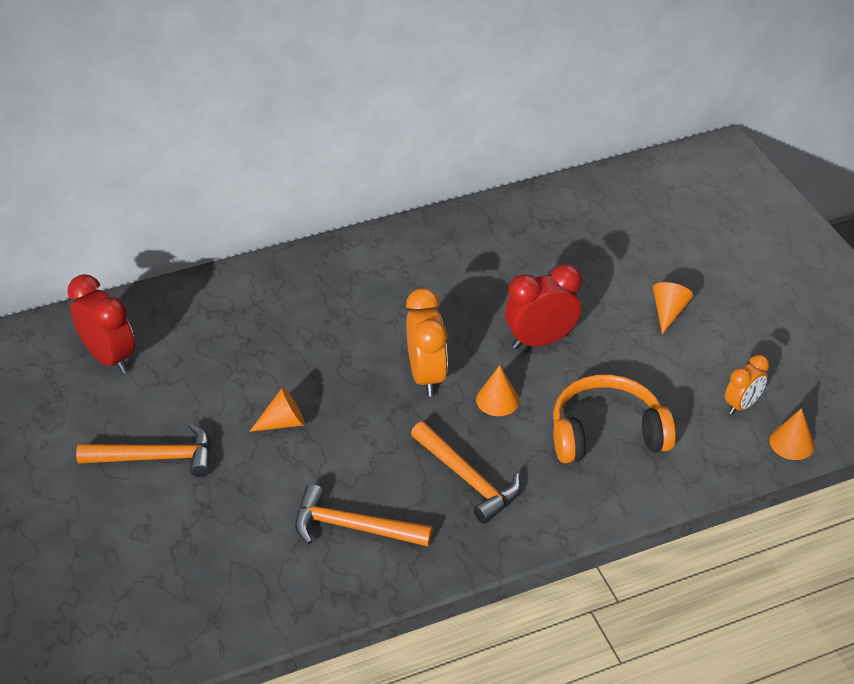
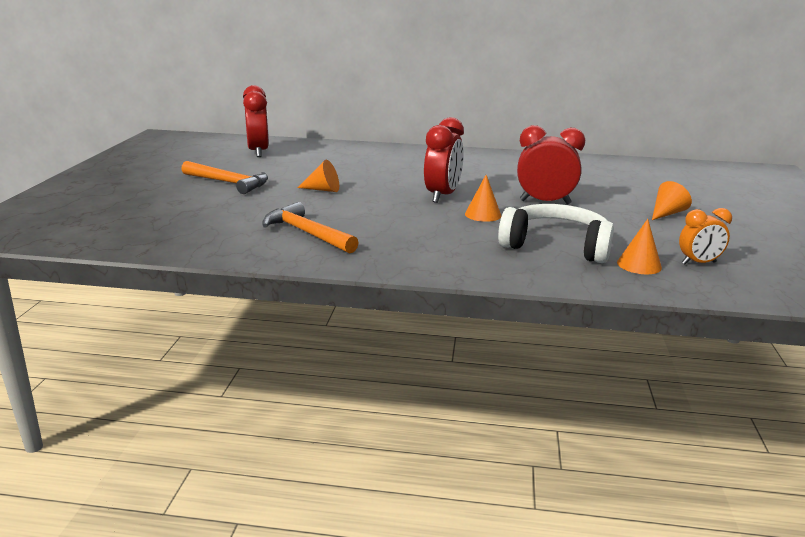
camera: 30 degrees right, 20 degrees down
orange clock [406,288,448,396] -> red clock [424,117,464,203]
orange hammer [411,422,521,524] -> none
orange headphones [553,374,676,463] -> white headphones [498,204,614,263]
orange cone [769,408,815,460] -> orange cone moved to [617,219,662,274]

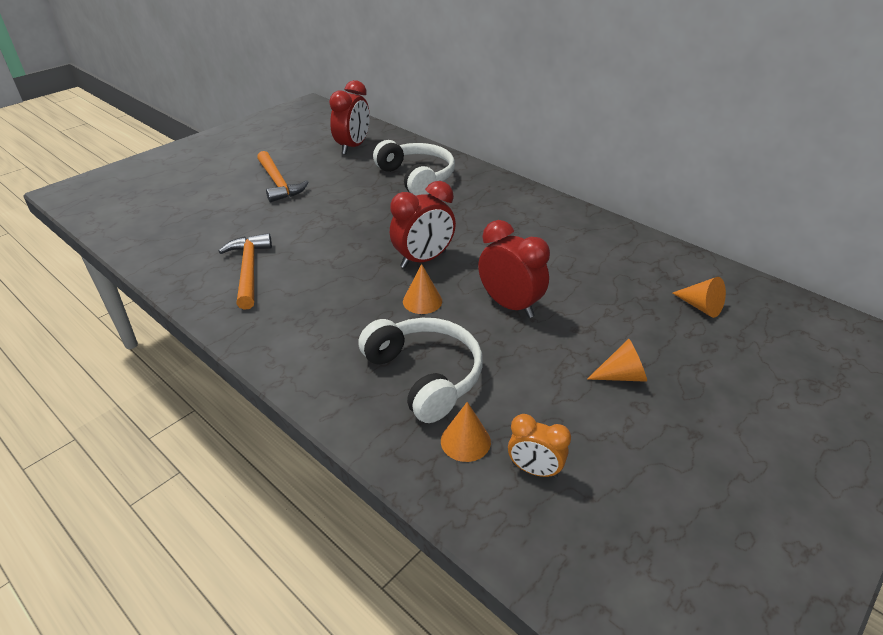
camera: 35 degrees right, 15 degrees up
orange cone [297,160,339,192] -> orange cone moved to [672,277,726,318]
none -> white headphones [373,140,455,196]

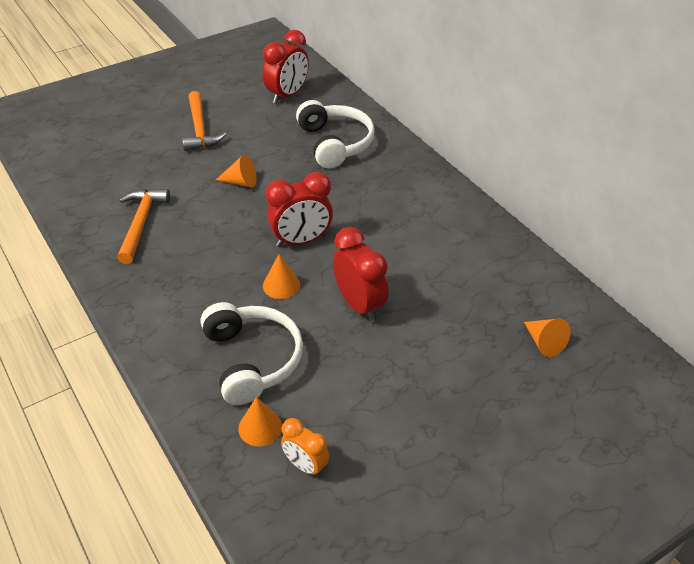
camera: 15 degrees right, 5 degrees up
orange cone [587,339,647,382] -> orange cone moved to [216,155,257,187]

